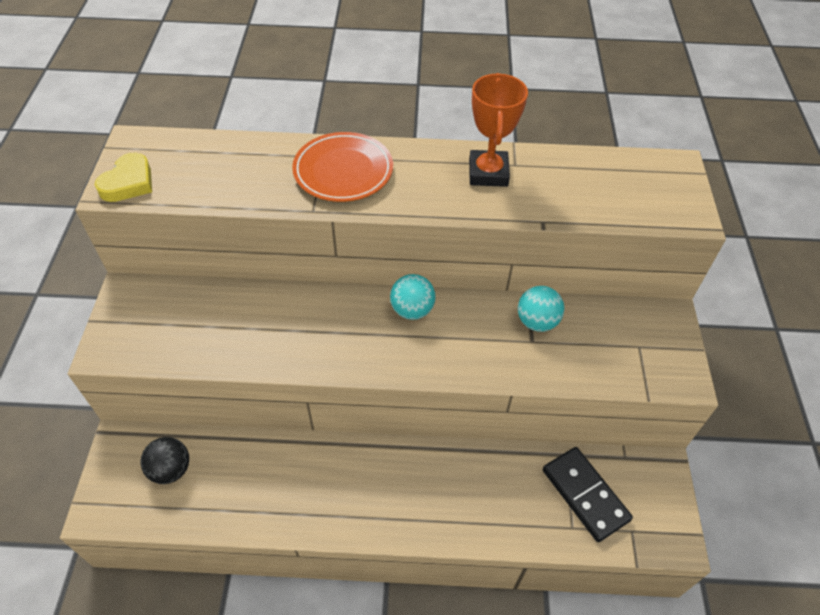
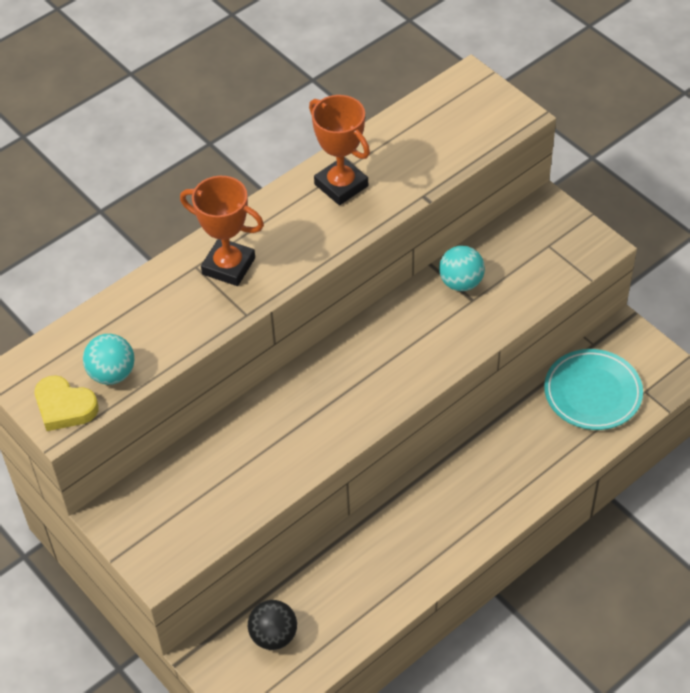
camera: 40 degrees left, 0 degrees up
yellow heart [95,153,152,202] -> yellow heart turned 135 degrees clockwise [35,375,99,431]
orange plate [292,132,393,202] -> orange trophy [180,176,264,286]
turquoise ball [390,274,436,320] -> turquoise ball moved to [83,334,134,385]
black domino [543,447,633,542] -> turquoise plate [544,349,643,430]

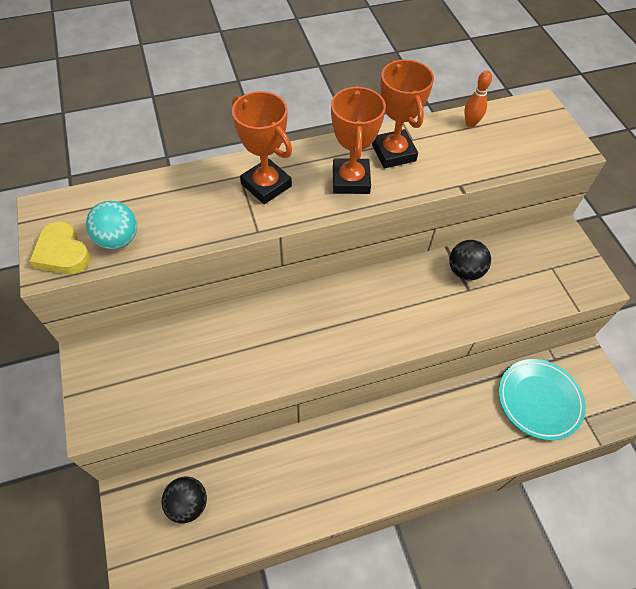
camera: 20 degrees right, 5 degrees up
turquoise ball [439,246,485,291] -> black ball [449,240,491,280]
none -> orange trophy [331,85,386,194]
none -> orange bowling pin [464,70,492,127]

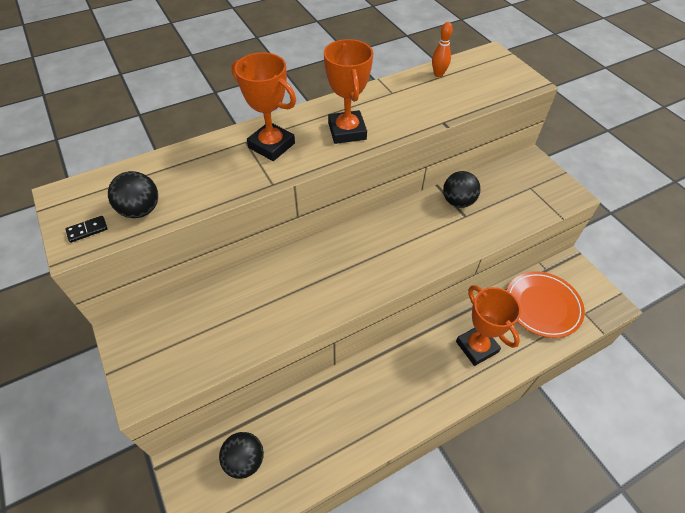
camera: 10 degrees left, 5 degrees down
yellow heart [29,221,91,274] -> black domino [66,216,107,243]
turquoise ball [86,201,137,249] -> black ball [108,171,158,218]
orange trophy [372,60,434,168] -> orange trophy moved to [456,285,521,366]
turquoise plate [499,359,586,440] -> orange plate [507,271,585,338]

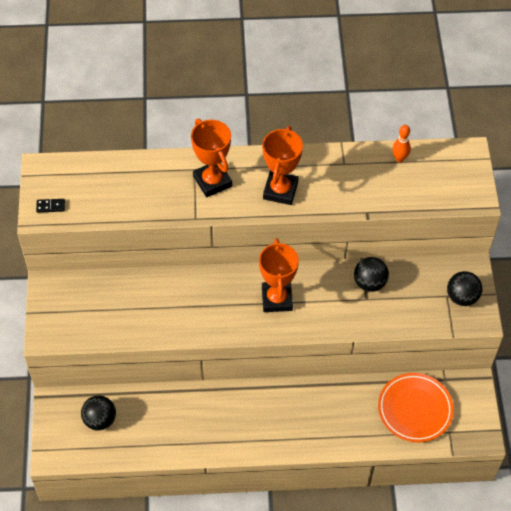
camera: 25 degrees right, 5 degrees up
black ball [108,171,158,218] -> black ball moved to [447,271,482,306]
orange trophy [456,285,521,366] -> orange trophy moved to [259,238,299,312]

